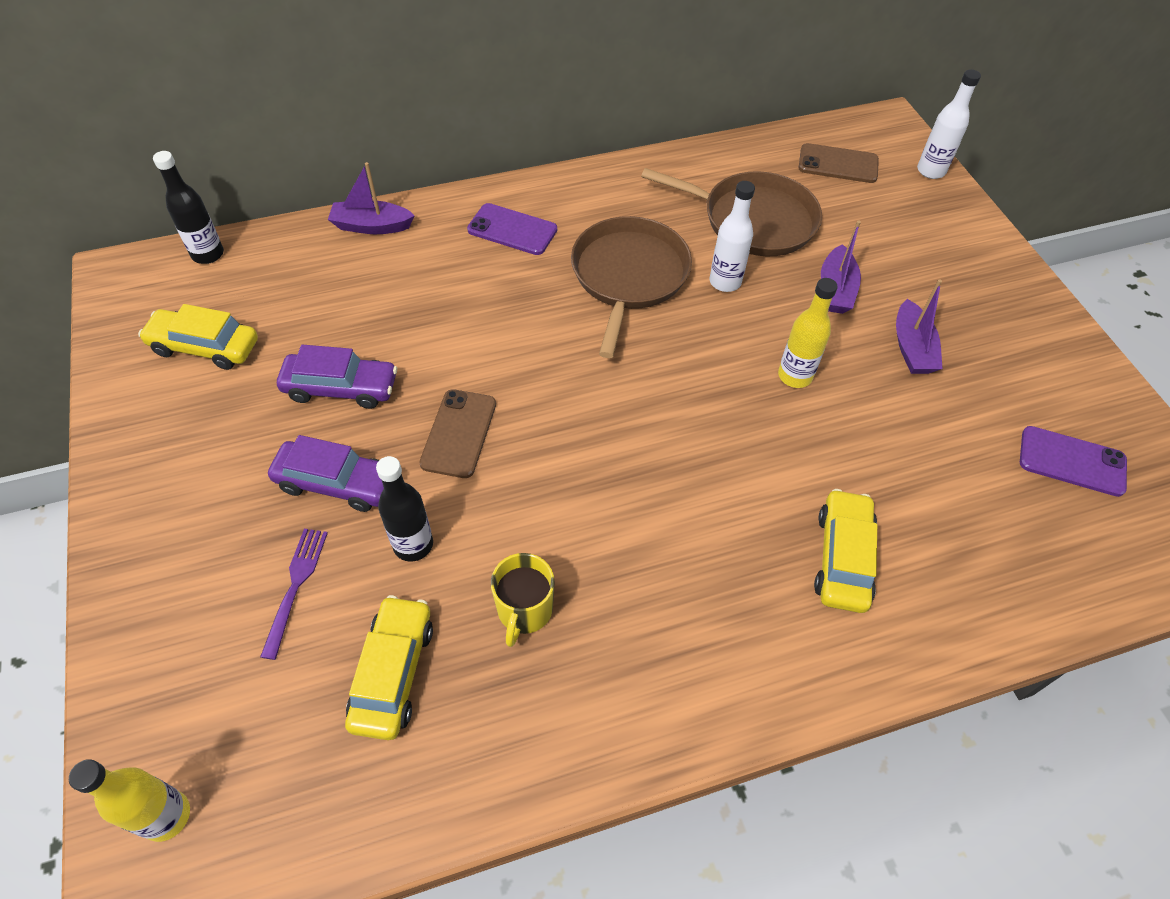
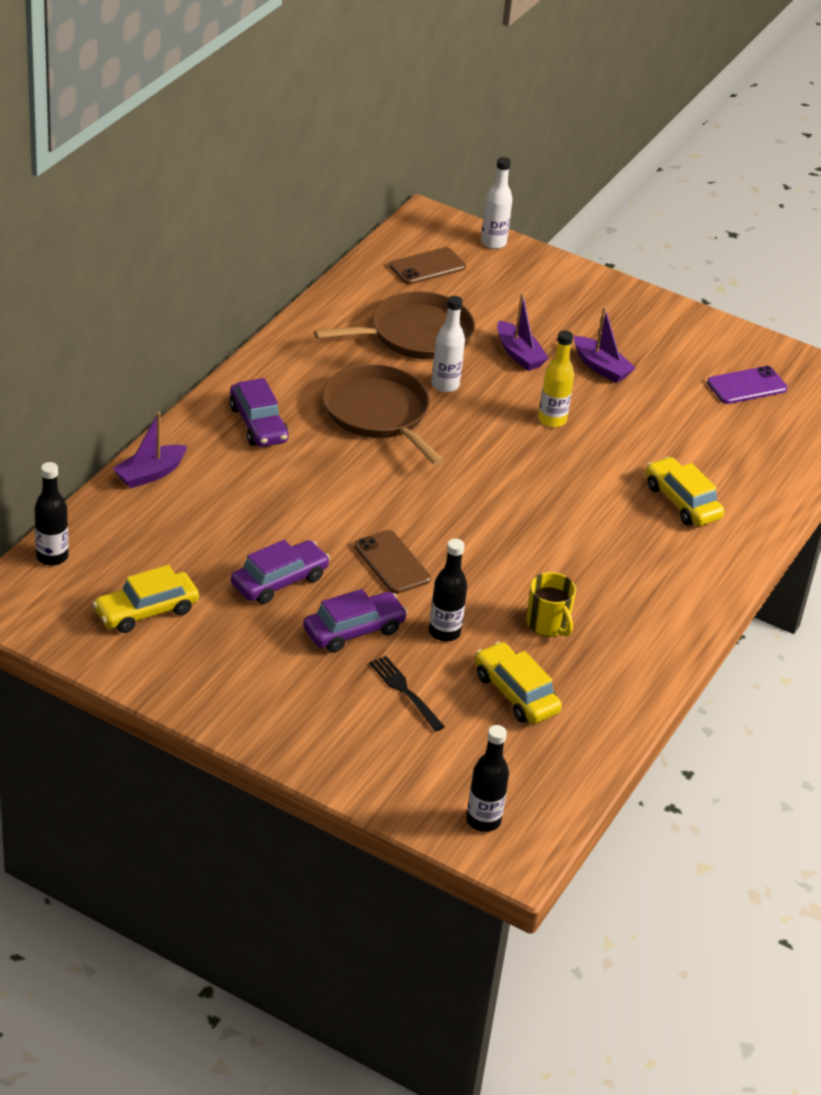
camera: 45 degrees left, 15 degrees down
yellow bottle [69,759,190,842] -> black bottle [467,725,509,832]
purple fork [260,529,328,660] -> black fork [369,656,445,731]
purple phone [467,203,557,255] -> purple car [230,378,288,447]

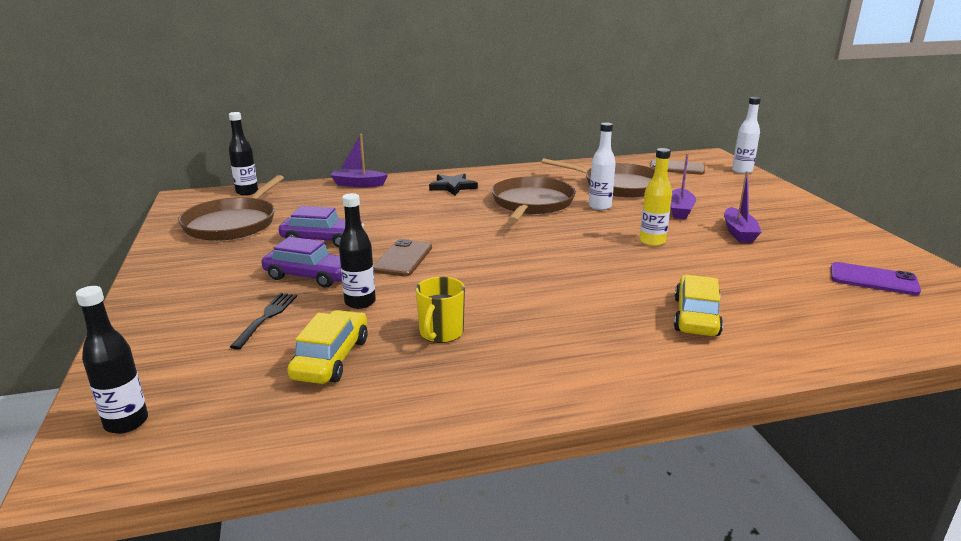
camera: 50 degrees right, 15 degrees down
yellow car [92,565,199,633] -> brown pan [178,175,284,241]
purple car [230,378,288,447] -> black star [429,173,478,195]

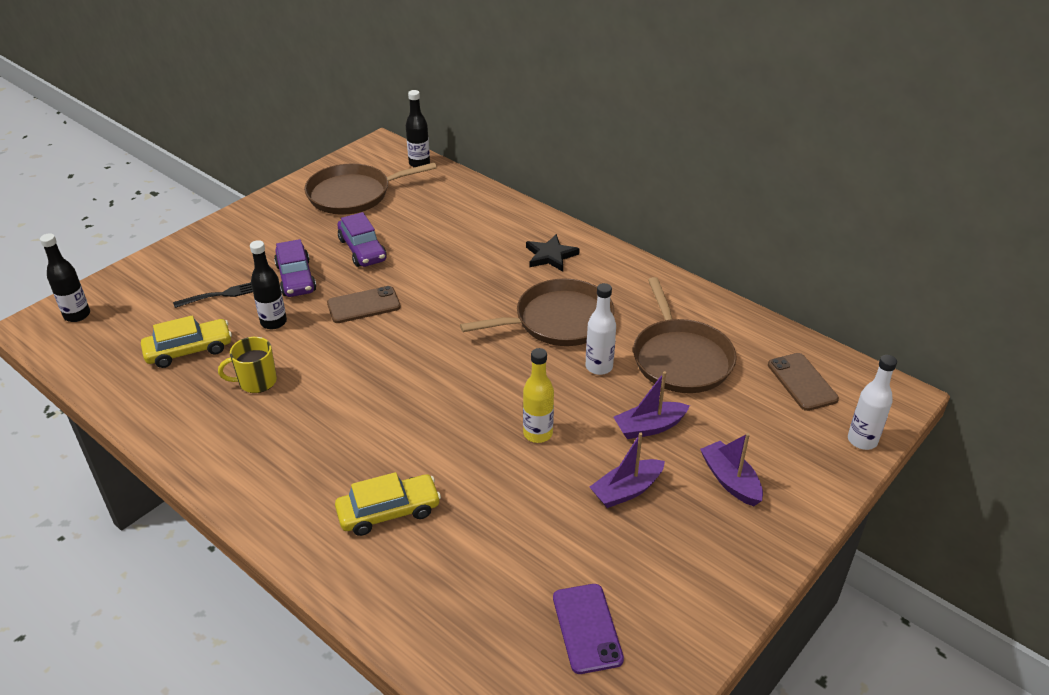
camera: 55 degrees right, 15 degrees up
purple boat [330,134,388,187] -> purple boat moved to [700,433,763,506]

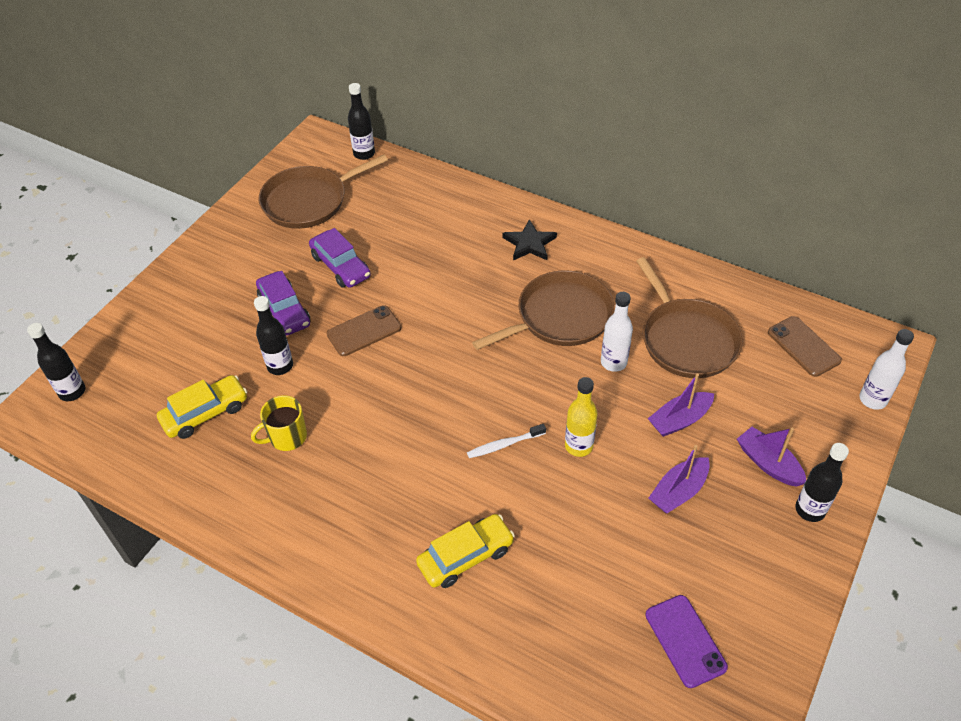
camera: 10 degrees left, 10 degrees up
black fork [173,282,253,308] -> none
none -> white toothbrush [467,424,546,458]
none -> black bottle [795,443,849,522]

